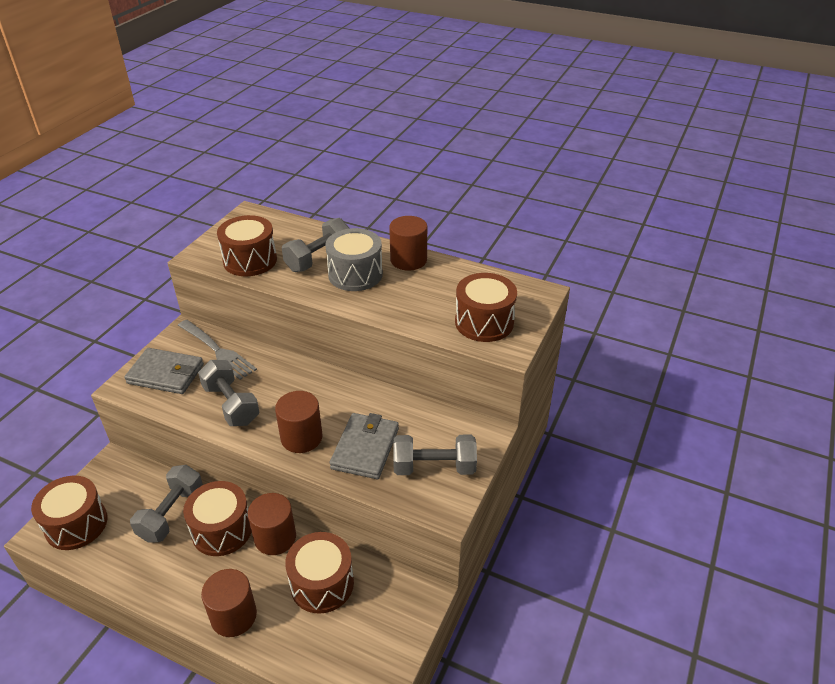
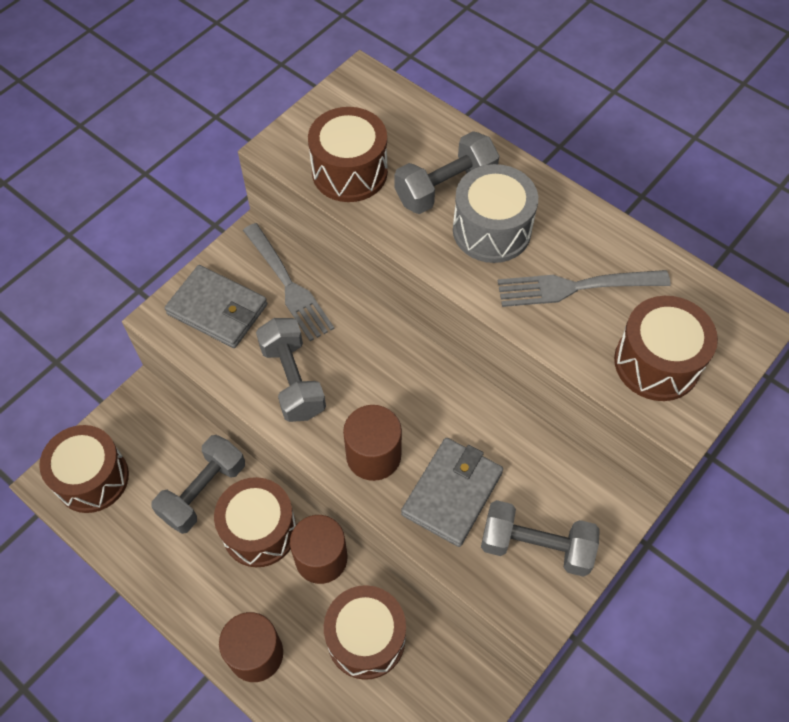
camera: 15 degrees right, 20 degrees up
brown cylinder [389,216,427,271] -> none
none -> grey fork [498,270,671,307]

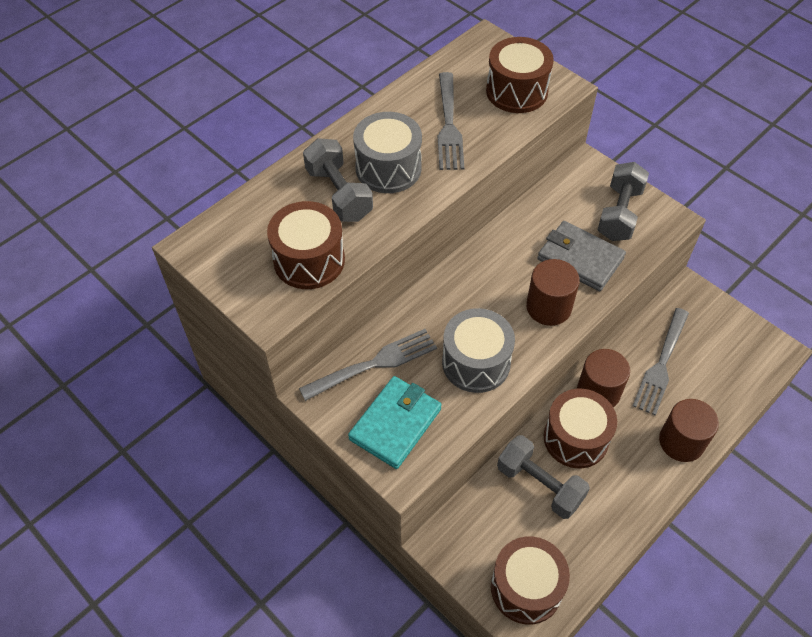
camera: 85 degrees left, 5 degrees down
grey wallet [165,265,267,348] -> turquoise wallet [348,376,442,469]
grey dumbbell [256,318,326,422] -> grey drum [442,308,515,393]
brown drum [324,585,406,680] -> grey fork [633,308,689,416]

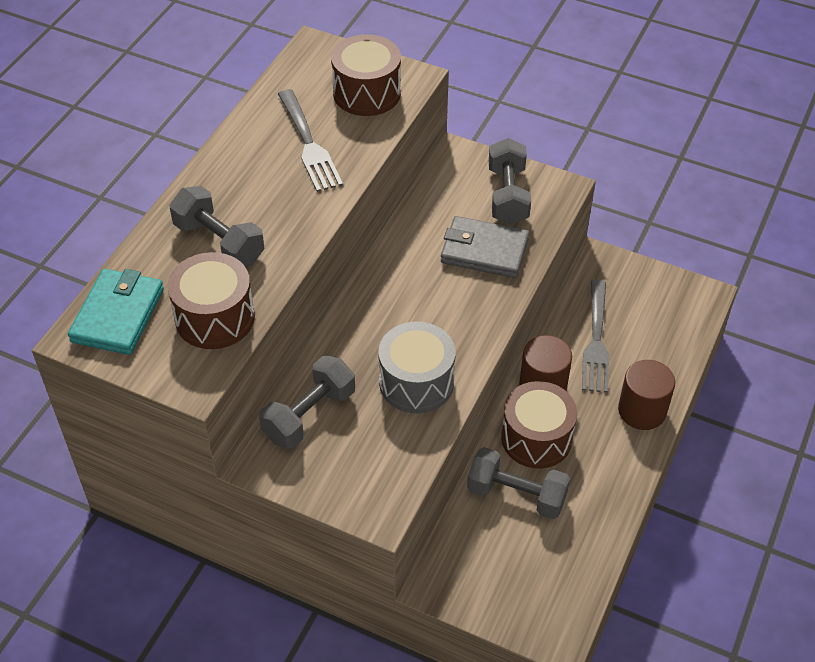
camera: 20 degrees left, 5 degrees down
grey fork [299,329,437,401] -> grey dumbbell [259,356,355,449]
turquoise wallet [348,376,442,469] -> turquoise wallet moved to [68,269,164,355]
grey drum [353,112,422,193] -> none
brown drum [491,536,570,625] -> none
brown cylinder [526,259,580,326] -> none

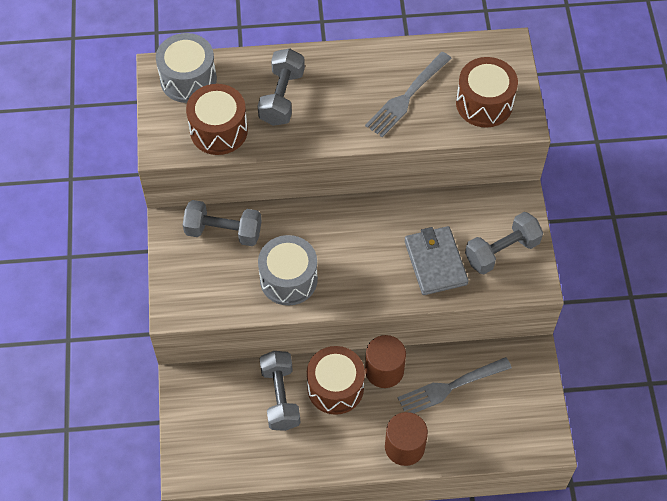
camera: 60 degrees right, 10 degrees up
turquoise wallet [68,269,164,355] -> grey drum [156,33,217,103]

